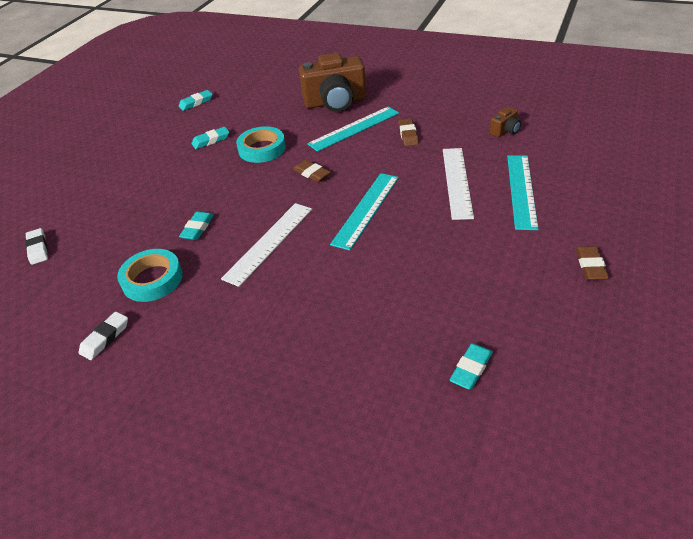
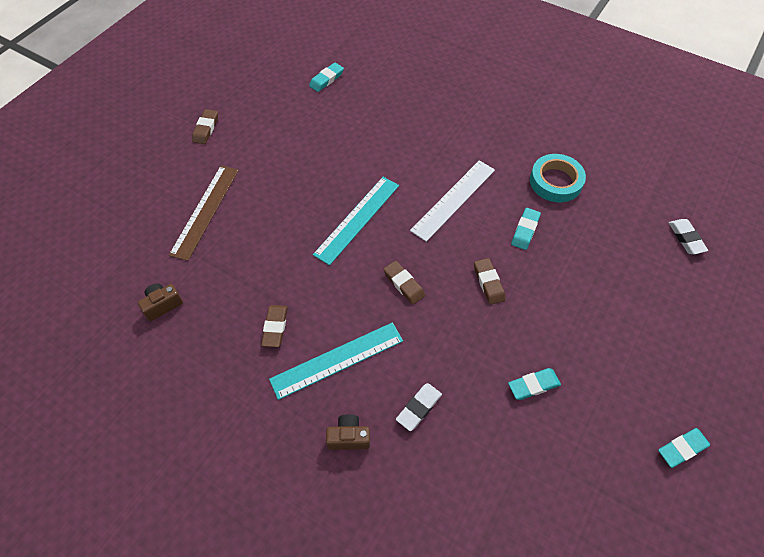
camera: 175 degrees left, 15 degrees up
white eraser [79,312,128,360] -> white eraser moved to [396,383,442,431]
turquoise eraser [179,90,213,111] -> turquoise eraser moved to [658,428,710,468]
turquoise tape [236,126,286,163] -> none
brown camera [299,53,366,112] -> brown camera [326,414,370,450], size x0.44
white ruler [443,148,474,220] -> none
turquoise ruler [507,155,539,230] -> brown ruler [169,165,239,261]
none -> brown eraser [474,258,505,305]

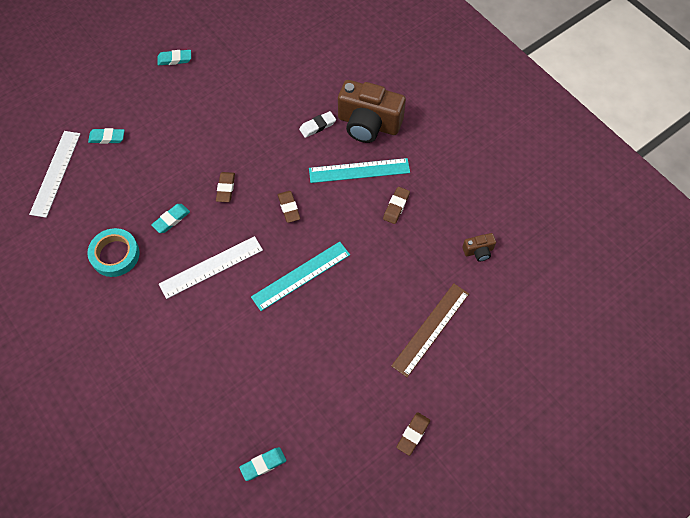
camera: 160 degrees left, 5 degrees up
brown camera [326,414,370,450] -> brown camera [338,80,406,143], size x2.28
turquoise eraser [508,368,561,400] -> turquoise eraser moved to [88,128,125,144]
white eraser [669,219,708,254] -> white ruler [29,131,80,218]

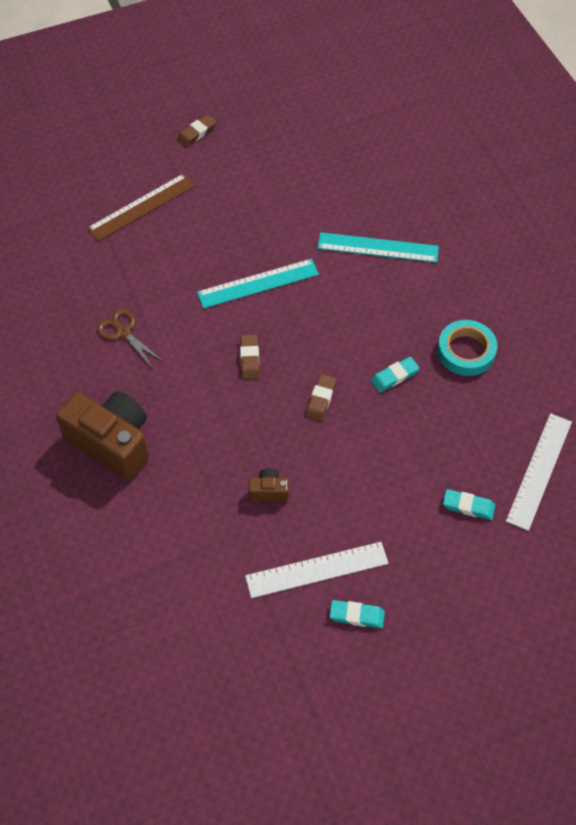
camera: 165 degrees left, 5 degrees down
white ruler [159,236,263,299] -> white ruler moved to [245,542,388,598]
turquoise eraser [239,447,286,481] -> none
white eraser [299,111,336,138] -> none
turquoise ruler [309,158,410,183] -> turquoise ruler moved to [317,232,439,263]
brown eraser [383,187,410,224] -> brown scissors [97,309,163,367]
brown camera [462,233,496,262] -> brown camera moved to [249,468,289,501]

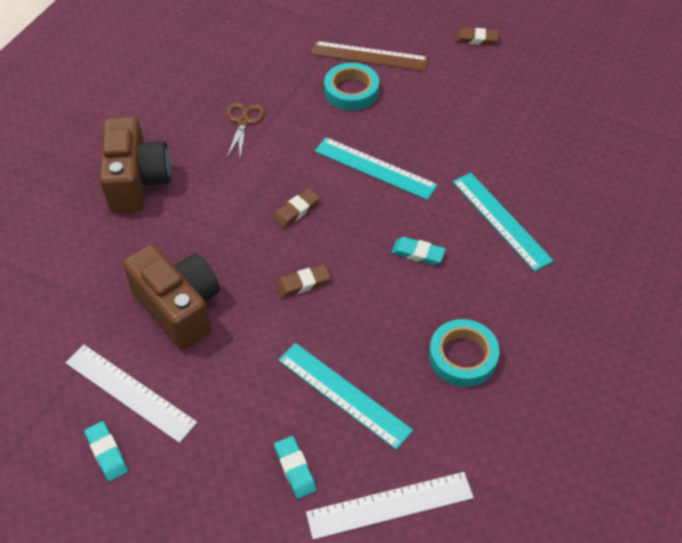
camera: 50 degrees right, 5 degrees down
brown camera [249,468,289,501] -> brown camera [123,245,220,350], size x2.28
turquoise eraser [371,357,420,393] -> turquoise eraser moved to [391,237,446,265]
none -> turquoise ruler [278,343,413,450]
none -> turquoise tape [324,63,379,111]

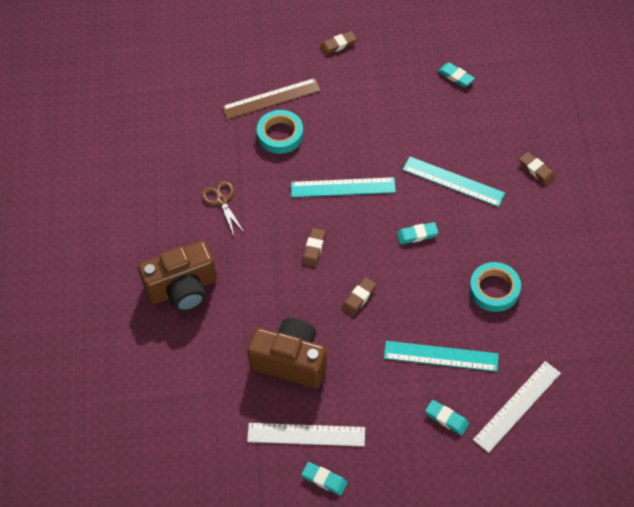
camera: 30 degrees left, 5 degrees up
brown camera [99,117,171,213] -> brown camera turned 105 degrees clockwise [138,241,217,312]
none -> turquoise eraser [438,63,475,87]
none -> brown eraser [519,152,556,185]

